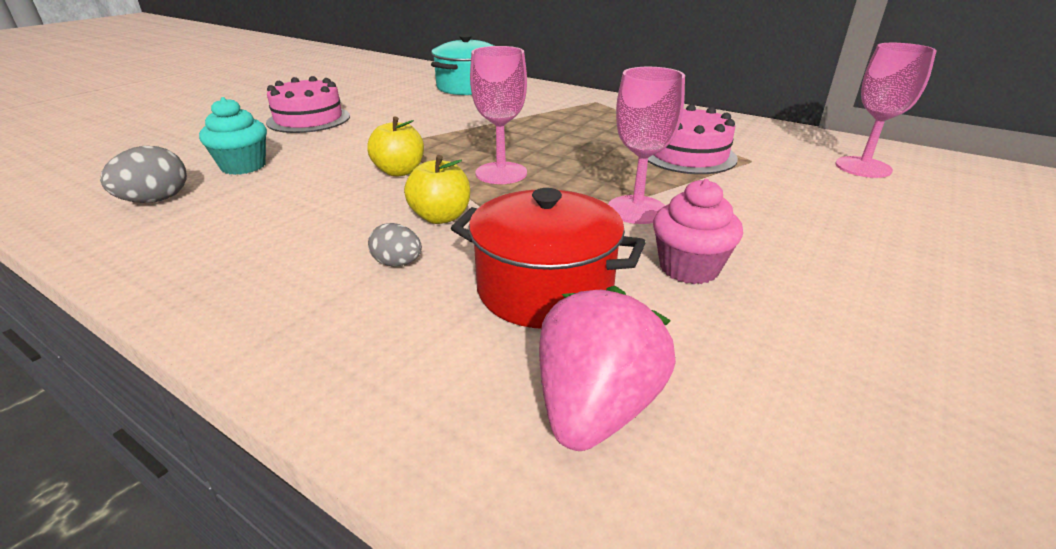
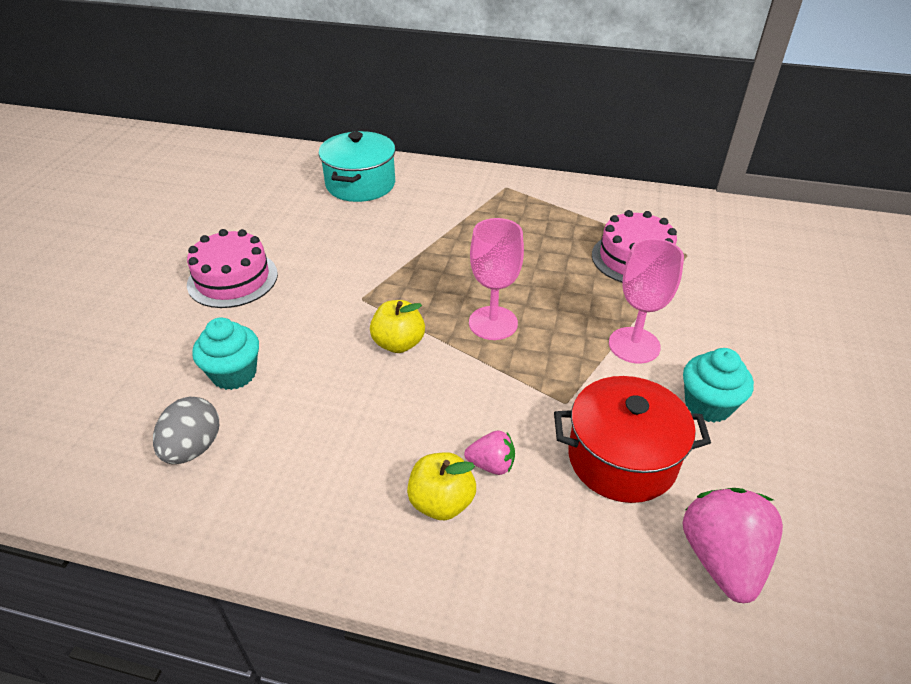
camera: 20 degrees left, 10 degrees up
grey egg [368,223,422,266] -> pink strawberry [464,431,515,475]
yellow apple [404,155,470,224] -> yellow apple moved to [407,452,476,520]
pink cupcake [653,179,743,284] -> turquoise cupcake [683,348,754,423]
pink goblet [835,43,937,178] -> none

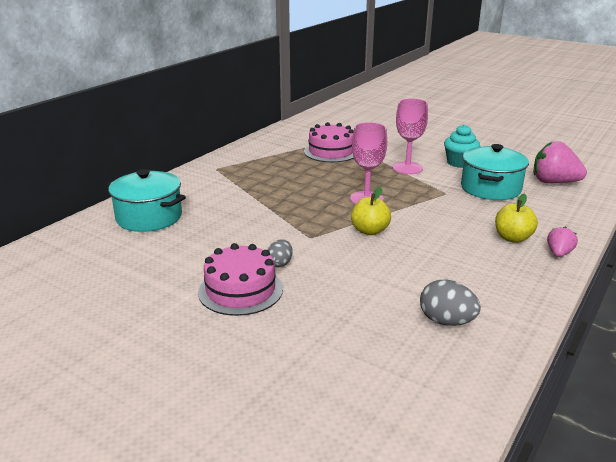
camera: 70 degrees left, 15 degrees down
turquoise cupcake [192,318,259,390] -> none
pink strawberry [464,431,515,475] -> pink strawberry moved to [547,226,578,257]
red pot [554,376,711,503] -> turquoise pot [461,144,529,200]
none -> grey egg [268,239,293,267]

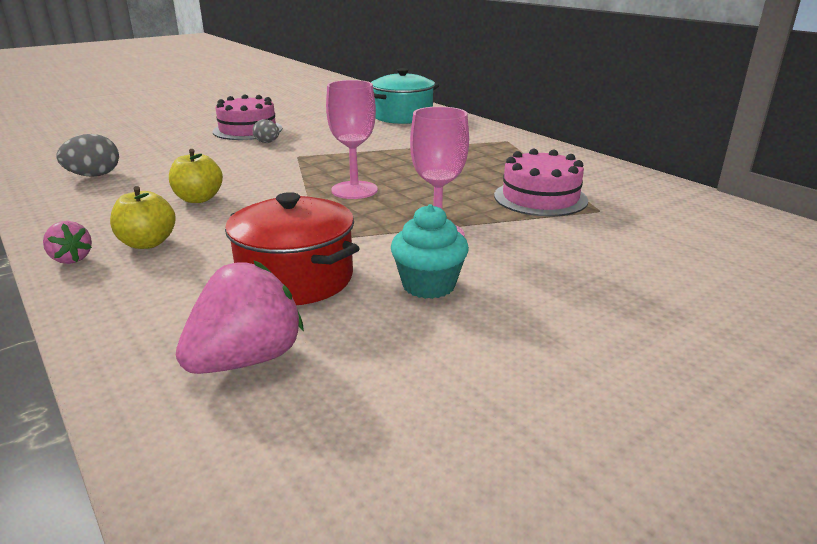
camera: 110 degrees right, 0 degrees up
yellow apple [351,187,391,235] -> yellow apple moved to [169,149,223,203]
turquoise pot [461,144,529,200] -> red pot [225,192,360,305]

